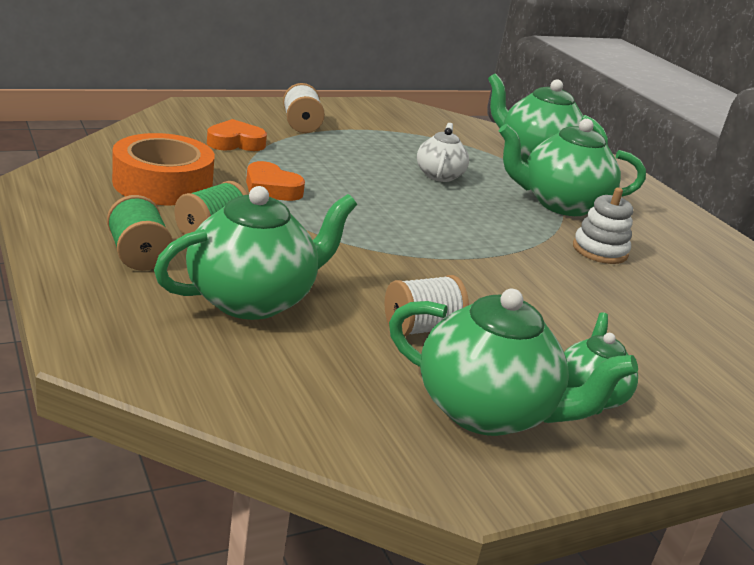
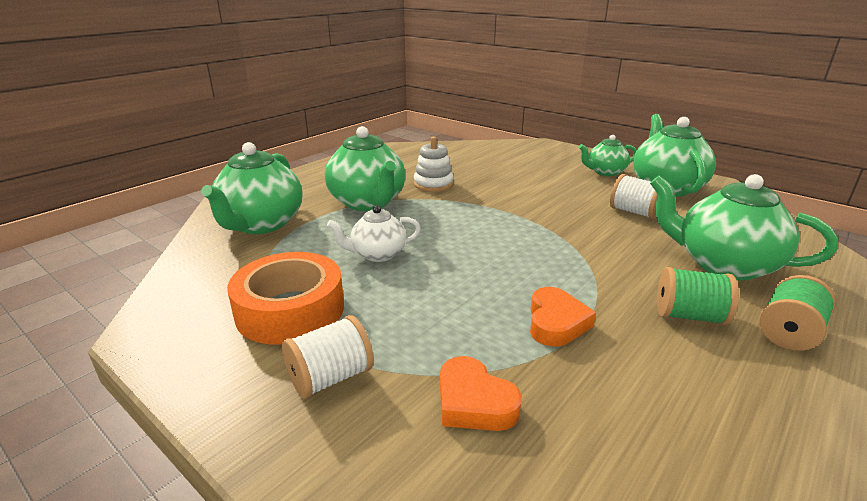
camera: 110 degrees left, 0 degrees up
orange tape [112,133,215,205] -> orange tape moved to [227,252,344,345]

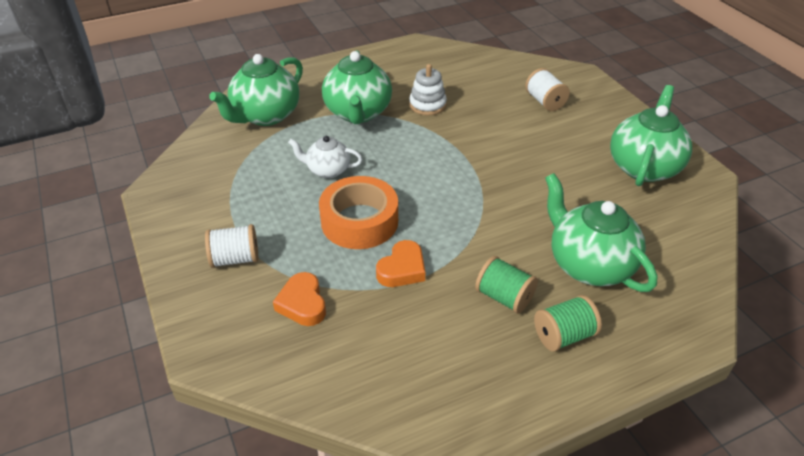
camera: 25 degrees right, 15 degrees up
orange tape [227,252,344,345] -> orange tape moved to [319,176,398,249]
green teapot [579,135,637,176] -> none
white spool [610,174,657,219] -> white spool moved to [525,68,570,111]

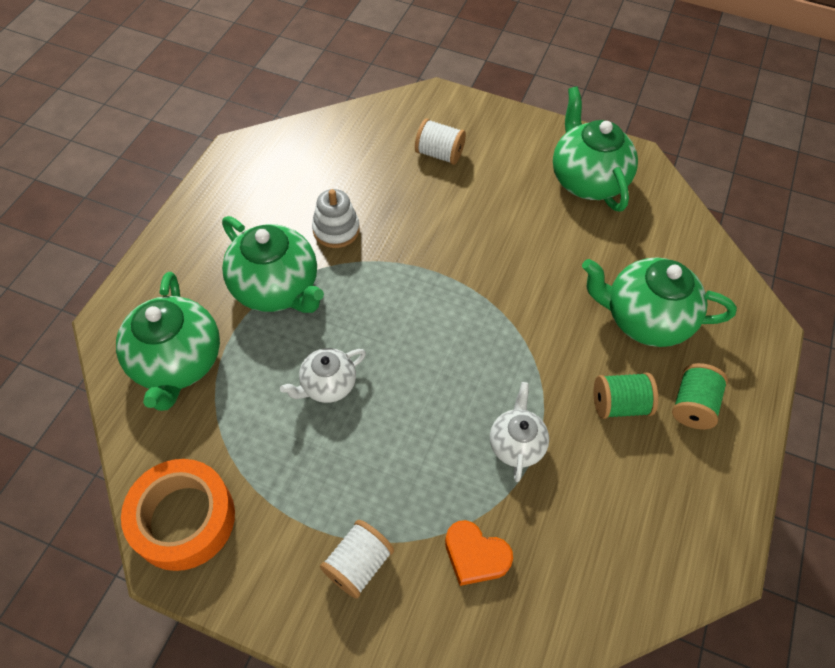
camera: 45 degrees left, 15 degrees up
orange tape [319,176,398,249] -> orange tape moved to [121,459,235,571]
orange heart [376,240,425,287] -> white teapot [490,382,549,482]

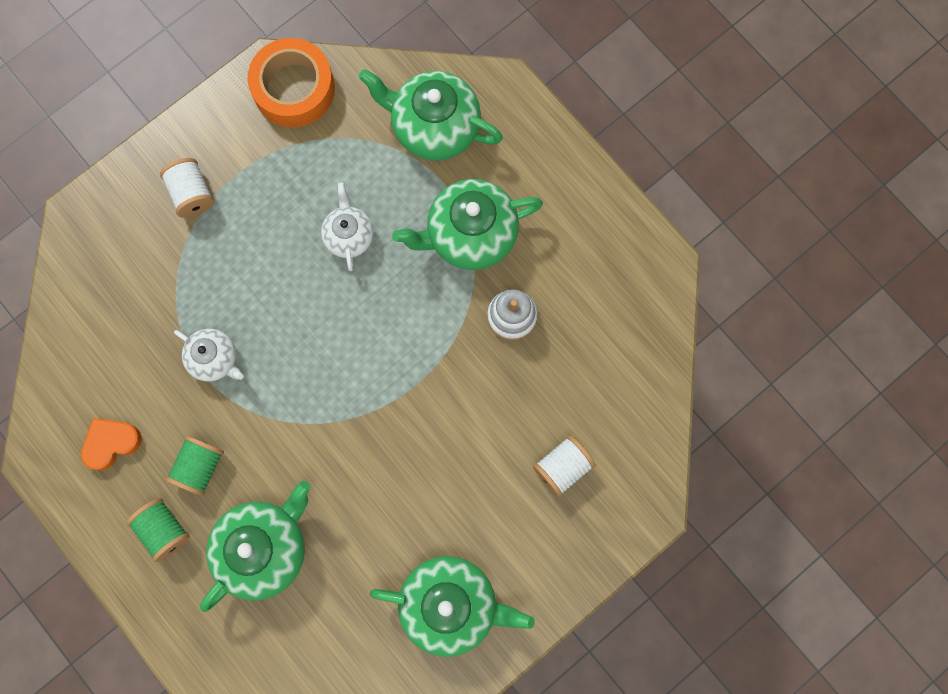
camera: 120 degrees right, 20 degrees up
orange heart [445,520,513,586] -> orange heart moved to [81,418,142,470]

